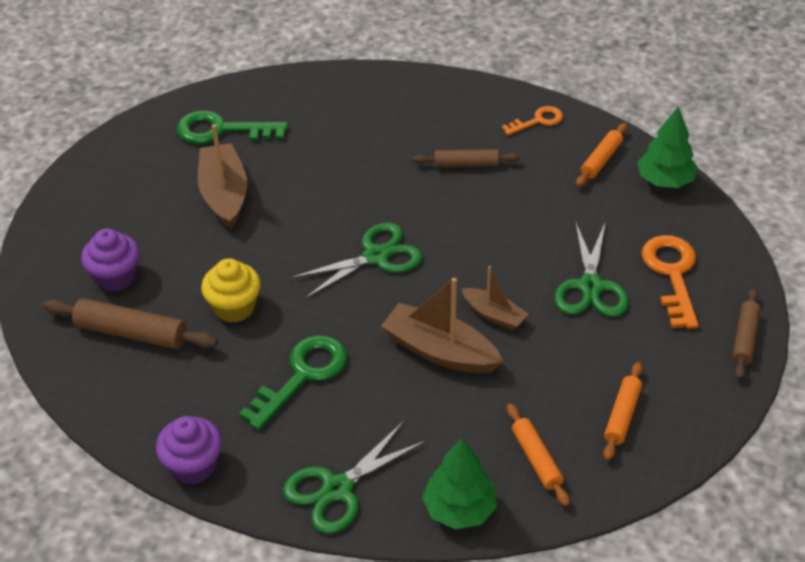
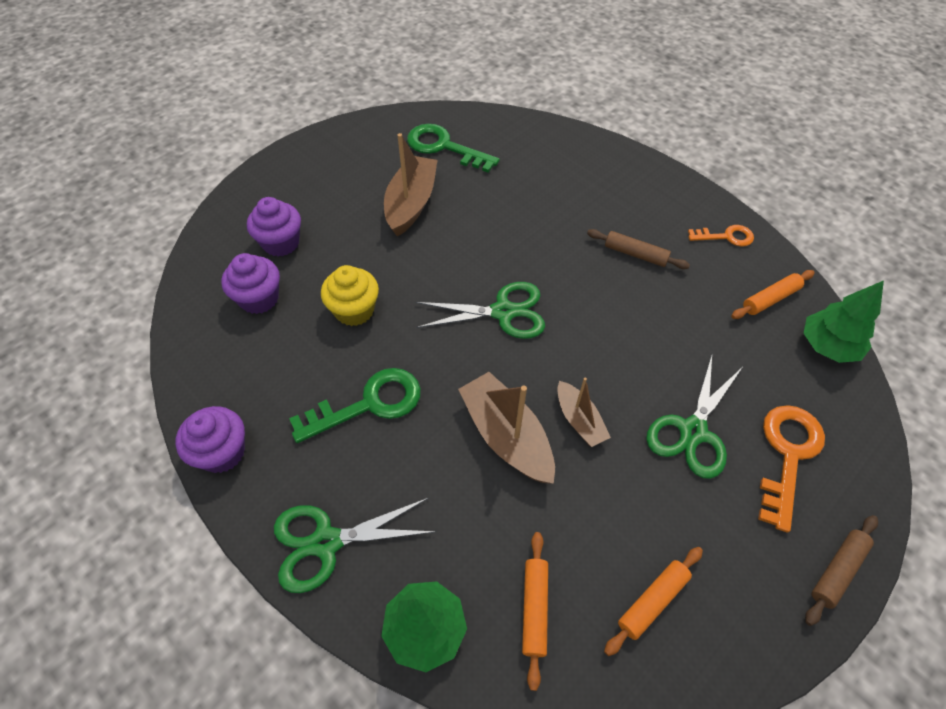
camera: 25 degrees right, 10 degrees up
brown rolling pin [43,298,218,349] -> purple cupcake [221,253,280,314]

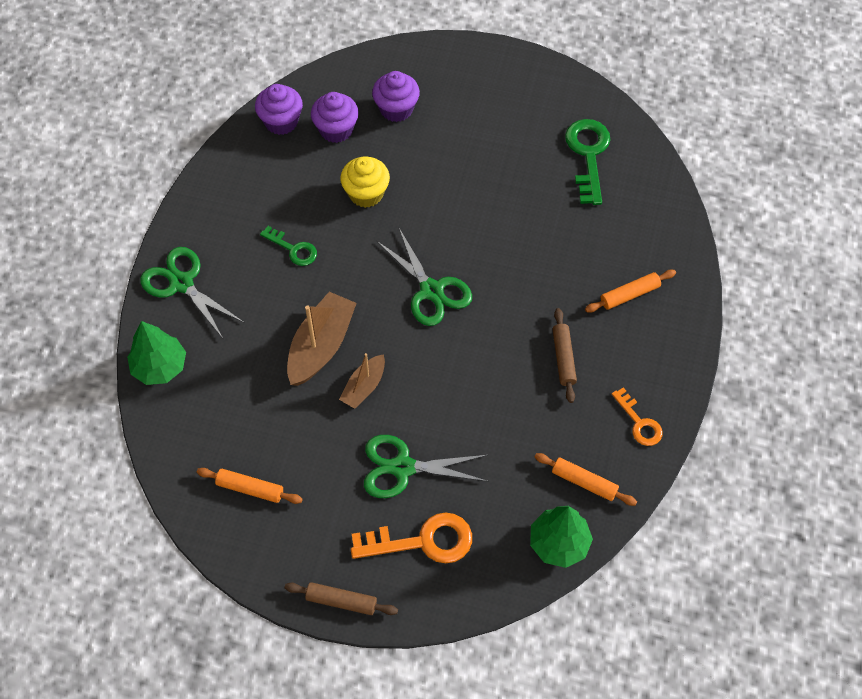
camera: 60 degrees right, 5 degrees up
purple cupcake [175,406,245,473] -> purple cupcake moved to [255,84,303,135]
green key [289,368,421,443] -> green key [260,226,317,266], size x0.59
brown boat [384,133,438,236] -> none
orange rolling pin [522,532,548,691] -> orange rolling pin moved to [585,269,676,313]

